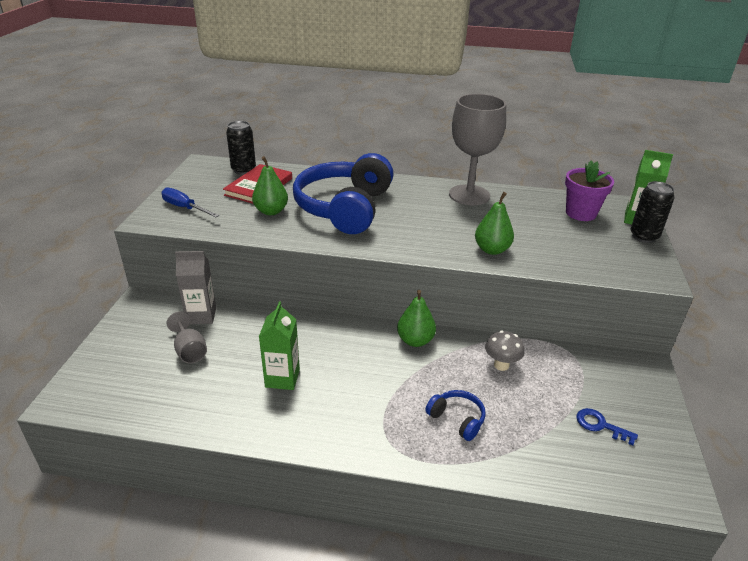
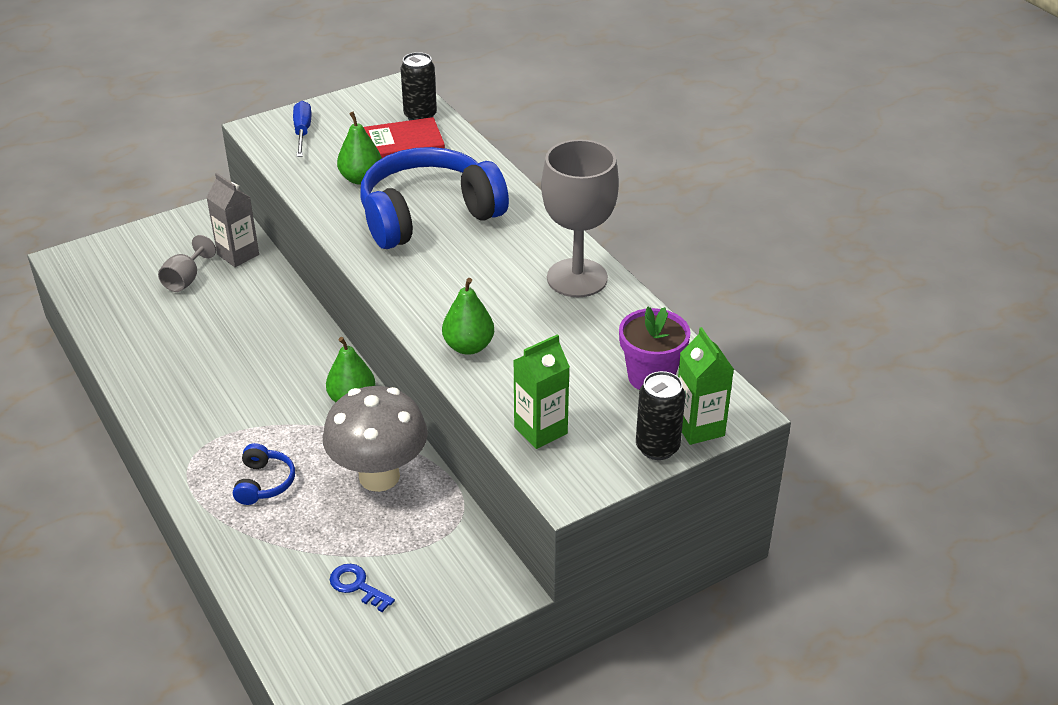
camera: 50 degrees right, 5 degrees up
green carton [259,301,300,390] -> green carton moved to [513,334,570,449]
grey mushroom [485,331,524,371] -> grey mushroom [323,386,428,492], size x2.07
blue key [576,408,638,445] -> blue key turned 45 degrees counterclockwise [330,564,395,612]

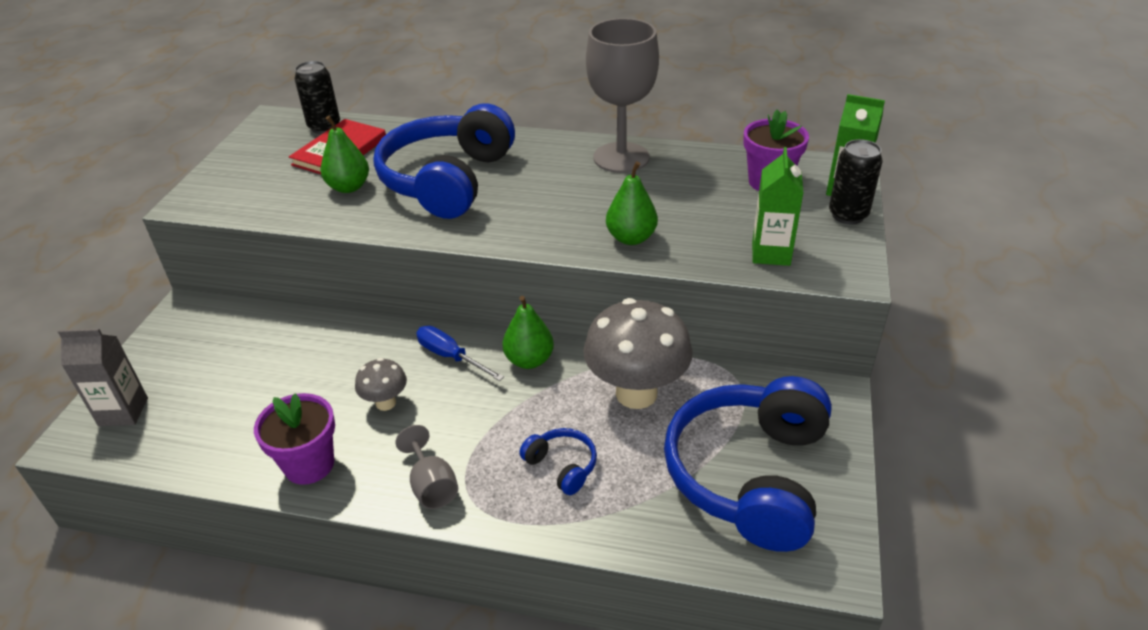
camera: 45 degrees left, 0 degrees up
grey goblet [158,235,216,292] -> grey goblet moved to [395,425,458,509]
grey carton [206,173,259,267] -> grey carton moved to [58,329,148,426]
blue screwdriver [293,101,311,157] -> blue screwdriver moved to [416,326,504,381]
blue key [330,564,395,612] -> blue headphones [664,376,832,552]
none -> purple flower pot [254,393,335,485]
none -> grey mushroom [355,358,407,411]

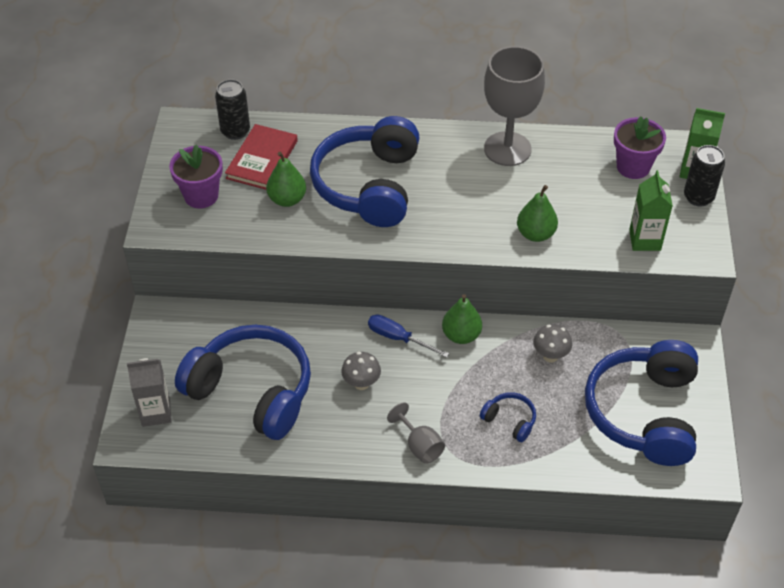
camera: 10 degrees left, 10 degrees up
purple flower pot [254,393,335,485] -> purple flower pot moved to [169,145,223,208]
grey mushroom [583,298,693,409] -> grey mushroom [533,324,572,362], size x0.48
none -> blue headphones [175,325,311,440]

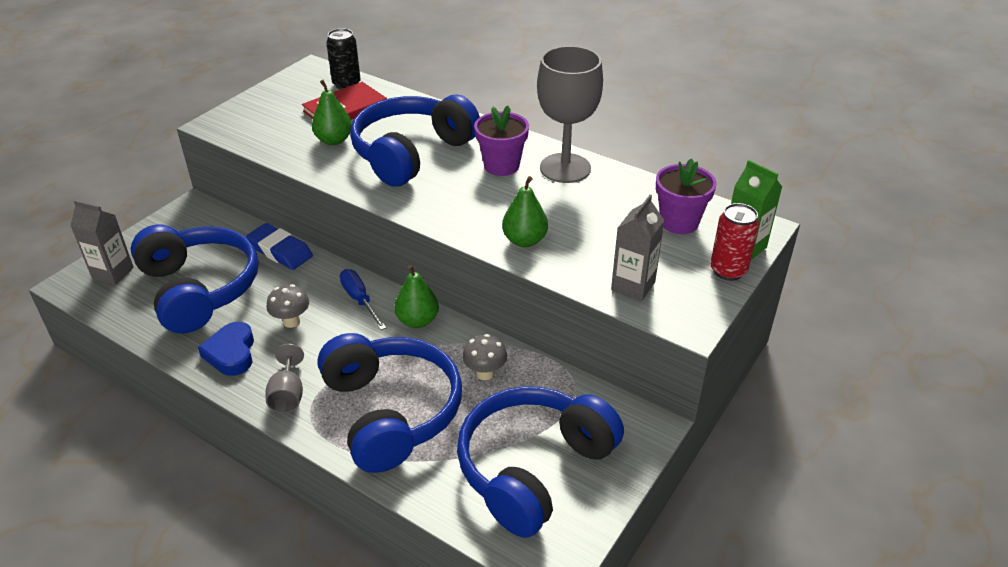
camera: 30 degrees right, 10 degrees down
purple flower pot [169,145,223,208] -> purple flower pot moved to [474,106,529,176]
blue headphones [480,392,536,442] -> blue headphones [317,333,462,473], size x2.41
green carton [629,170,673,251] -> grey carton [611,195,665,301]
black can [684,145,725,206] -> red can [710,203,759,281]
none -> blue heart [198,322,254,376]
none -> blue eraser [246,223,313,270]

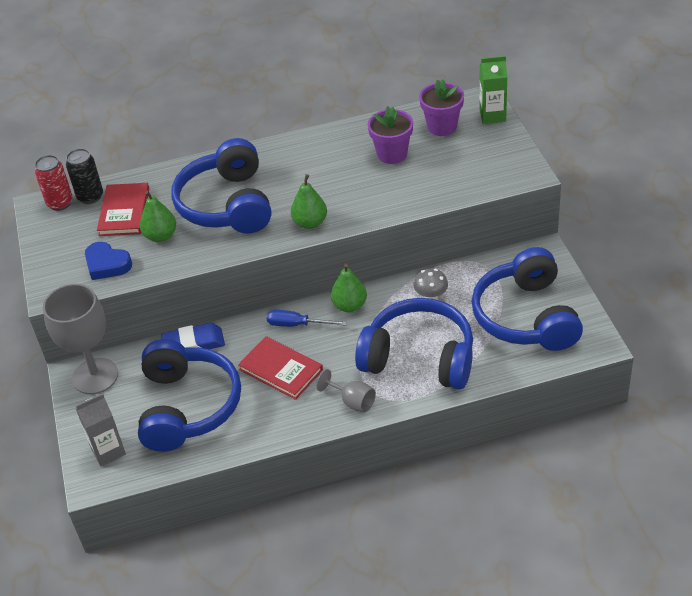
camera: 45 degrees left, 5 degrees up
blue headphones [131,225,259,334] -> blue headphones turned 75 degrees clockwise [138,339,241,452]
blue heart [198,322,254,376] -> blue heart moved to [85,242,132,280]
grey mushroom [266,284,309,328] -> red book [238,336,323,400]
purple flower pot [474,106,529,176] -> purple flower pot moved to [367,106,413,164]
green pear [502,176,548,247] -> green pear moved to [291,174,327,229]
grey goblet [537,46,603,183] -> grey goblet moved to [43,284,118,394]
grey carton [611,195,665,301] -> none
red can [710,203,759,281] -> red can moved to [35,155,73,211]

